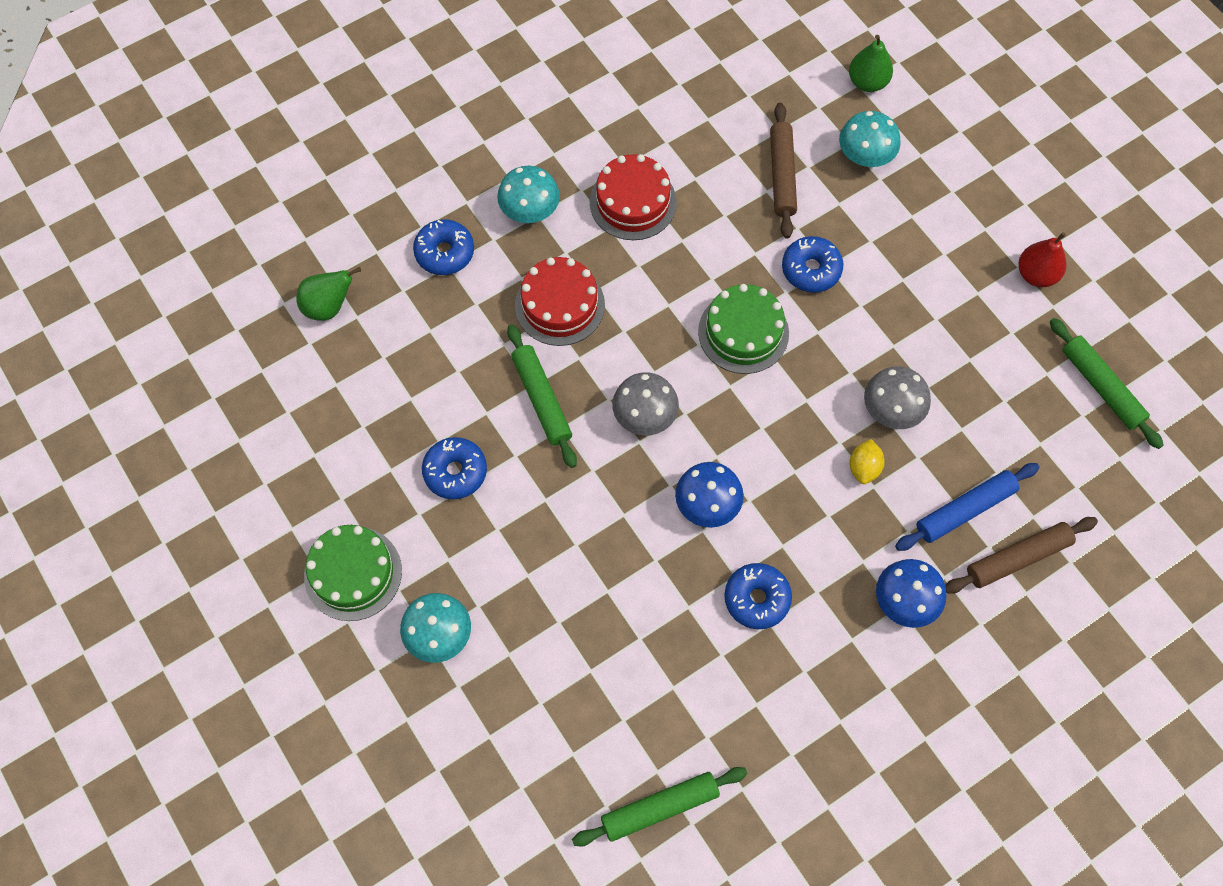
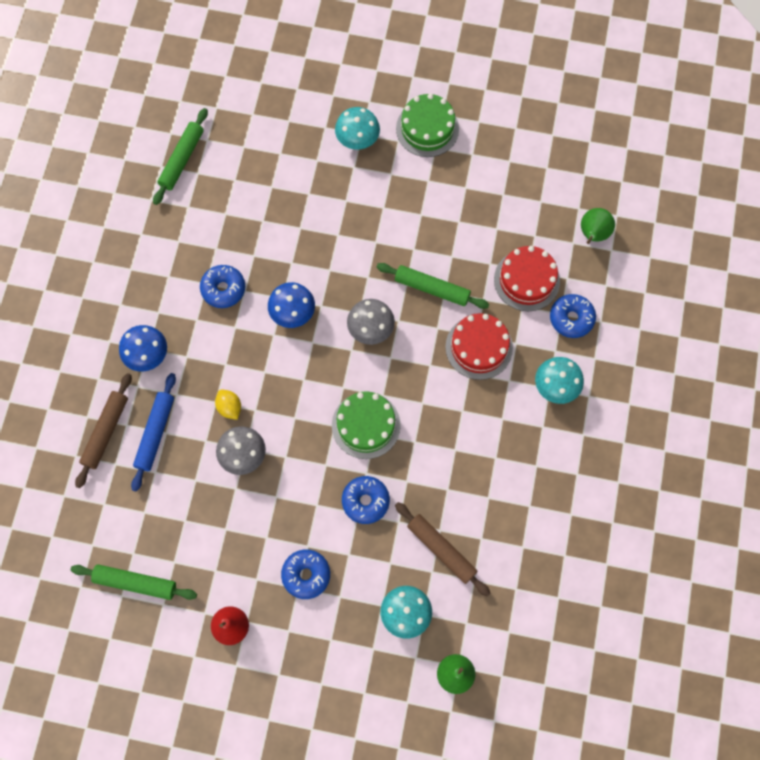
camera: 135 degrees right, 5 degrees up
blue donut [422,437,487,499] -> blue donut moved to [281,549,330,599]
red cake [589,154,677,240] -> red cake moved to [494,246,560,311]

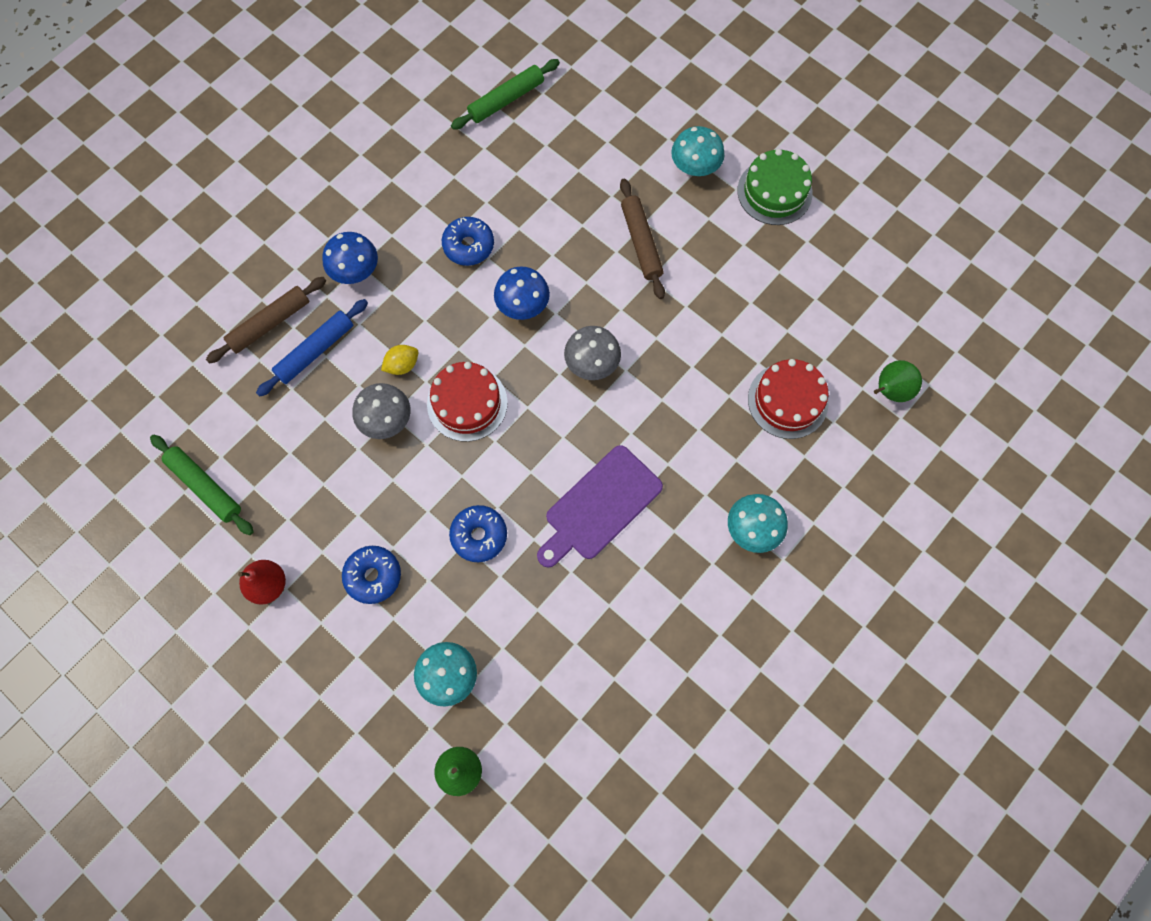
camera: 30 degrees right, 0 degrees up
yellow lemon [215,389,241,420] -> yellow lemon turned 60 degrees clockwise [381,345,418,375]
green cake [332,391,401,459] -> none
green rolling pin [377,263,489,309] -> none
brown rolling pin [395,502,490,597] -> brown rolling pin moved to [620,179,665,299]
red cake [445,313,513,380] -> red cake moved to [427,362,508,442]
blue donut [550,294,596,338] -> none
none -> purple cutting board [537,445,663,568]

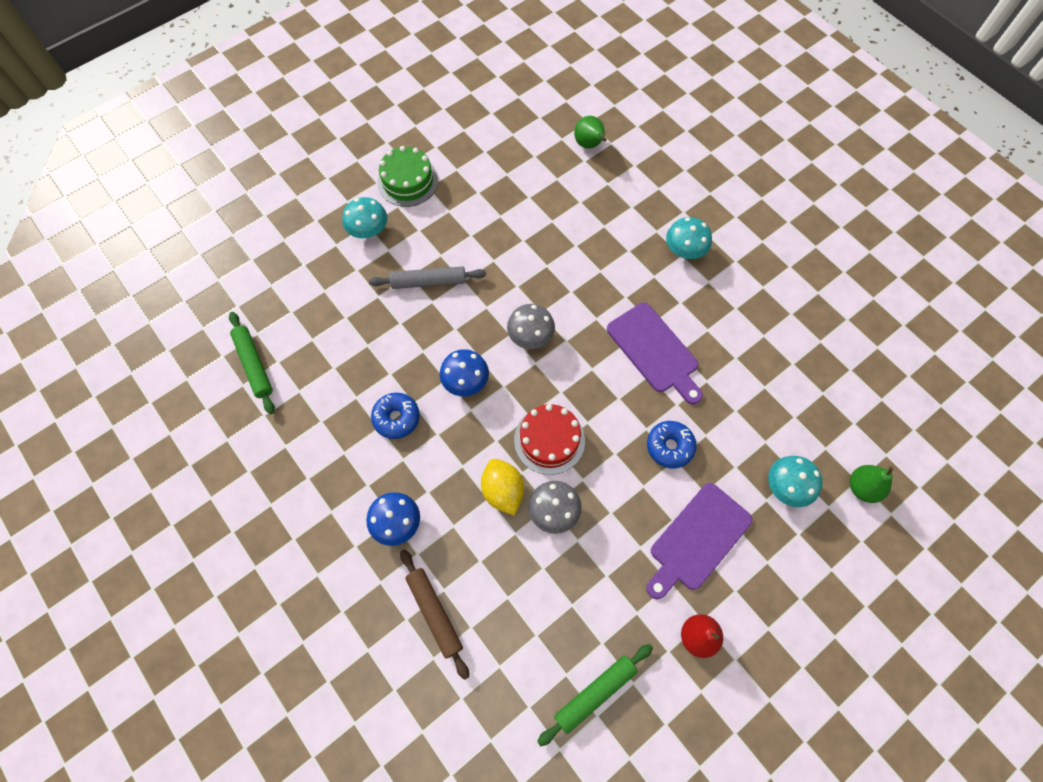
camera: 80 degrees left, 5 degrees down
blue rolling pin [256,299,368,396] -> none
blue donut [342,546,401,604] -> purple cutting board [646,483,752,599]
yellow lemon [381,345,418,375] -> yellow lemon [481,459,524,516], size x1.59
brown rolling pin [620,179,665,299] -> grey rolling pin [369,266,486,289]
red cake [748,359,829,439] -> none

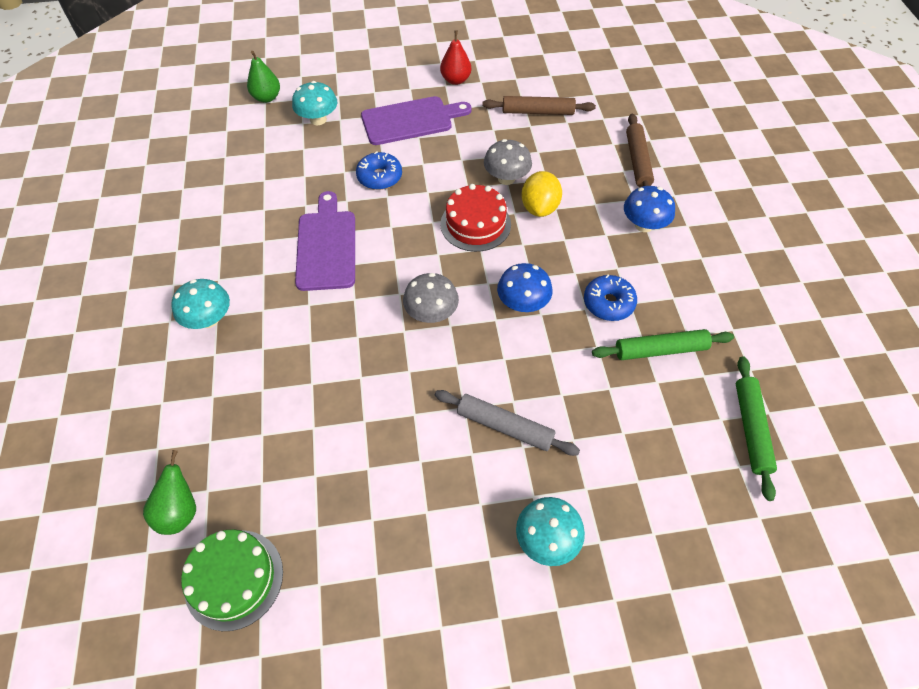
camera: 150 degrees left, 10 degrees down
green cake [377,146,438,207] -> green cake moved to [181,529,283,631]
green rolling pin [537,644,653,746] -> green rolling pin moved to [592,329,734,360]
none -> brown rolling pin [482,96,596,115]

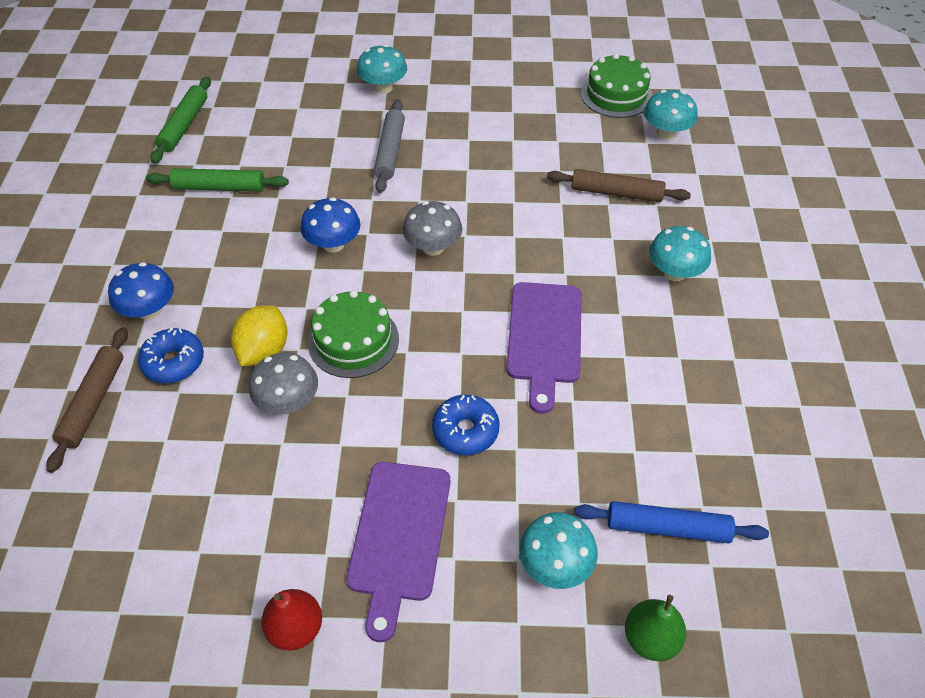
camera: 170 degrees left, 5 degrees down
green pear [143,450,196,535] -> turquoise mushroom [644,90,698,140]
purple cutting board [361,96,472,145] -> purple cutting board turned 75 degrees counterclockwise [346,462,450,642]
grey rolling pin [435,390,580,456] -> grey rolling pin turned 60 degrees clockwise [374,99,405,193]
red cake [440,184,511,252] -> green cake [308,290,399,378]
brown rolling pin [482,96,596,115] -> brown rolling pin moved to [547,169,691,202]
blue donut [584,275,637,321] -> blue donut moved to [138,328,204,383]
none -> blue rolling pin [574,501,769,543]

